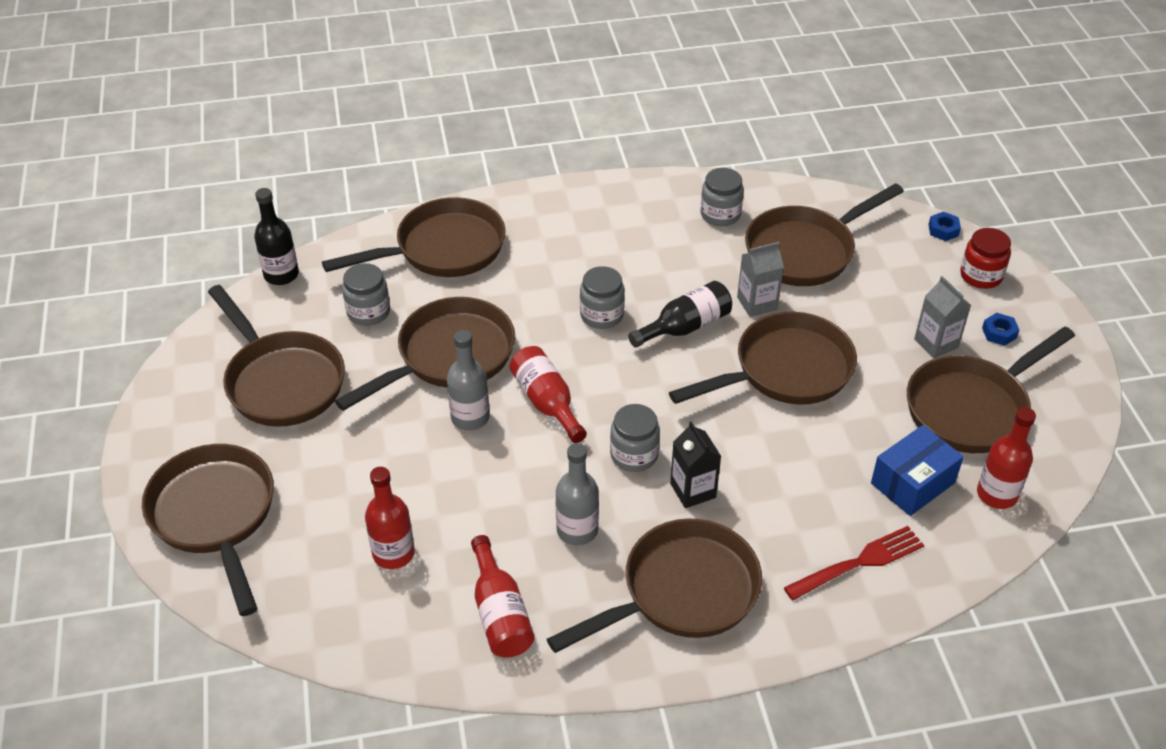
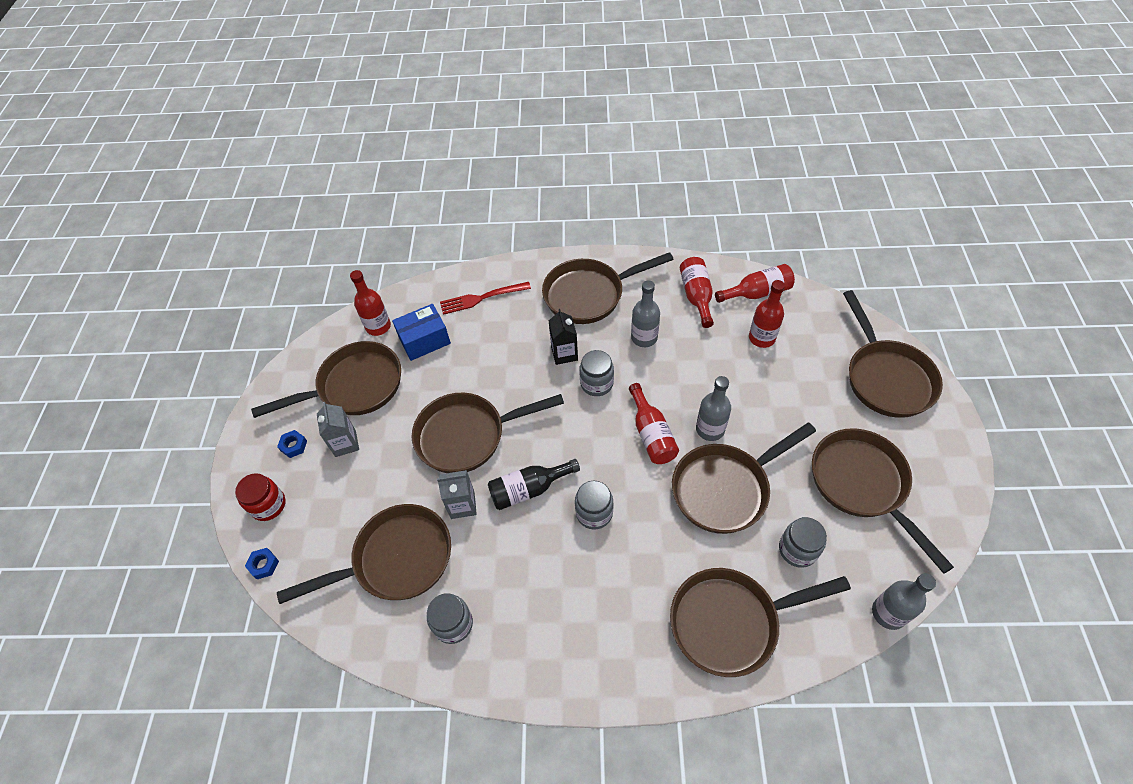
camera: 165 degrees left, 10 degrees up
black bottle [254,188,299,285] -> grey bottle [872,573,936,630]
none -> red bottle [715,264,795,303]

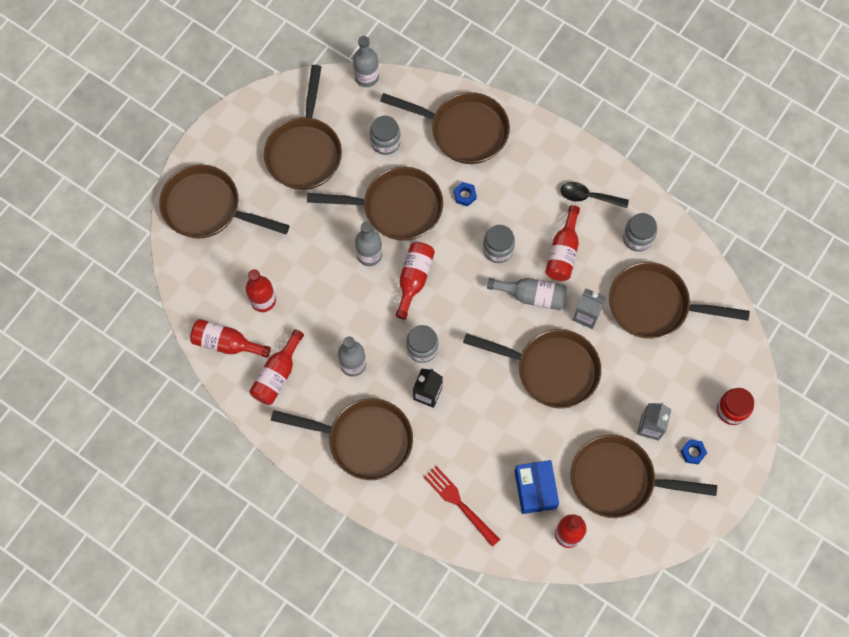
camera: 150 degrees left, 15 degrees up
blue nut [245,548,279,579] -> blue nut moved to [454,182,477,207]
blue box [392,304,451,361] -> blue box turned 75 degrees clockwise [514,460,559,514]
red fork [440,282,531,315] -> red fork turned 150 degrees counterclockwise [424,466,500,547]
black bottle [488,459,580,510] -> grey bottle [487,278,567,310]
brown pan [843,290,943,418] -> brown pan turned 90 degrees counterclockwise [159,164,290,238]
none -> red bottle [545,205,580,281]
none -> black spoon [560,182,629,208]

